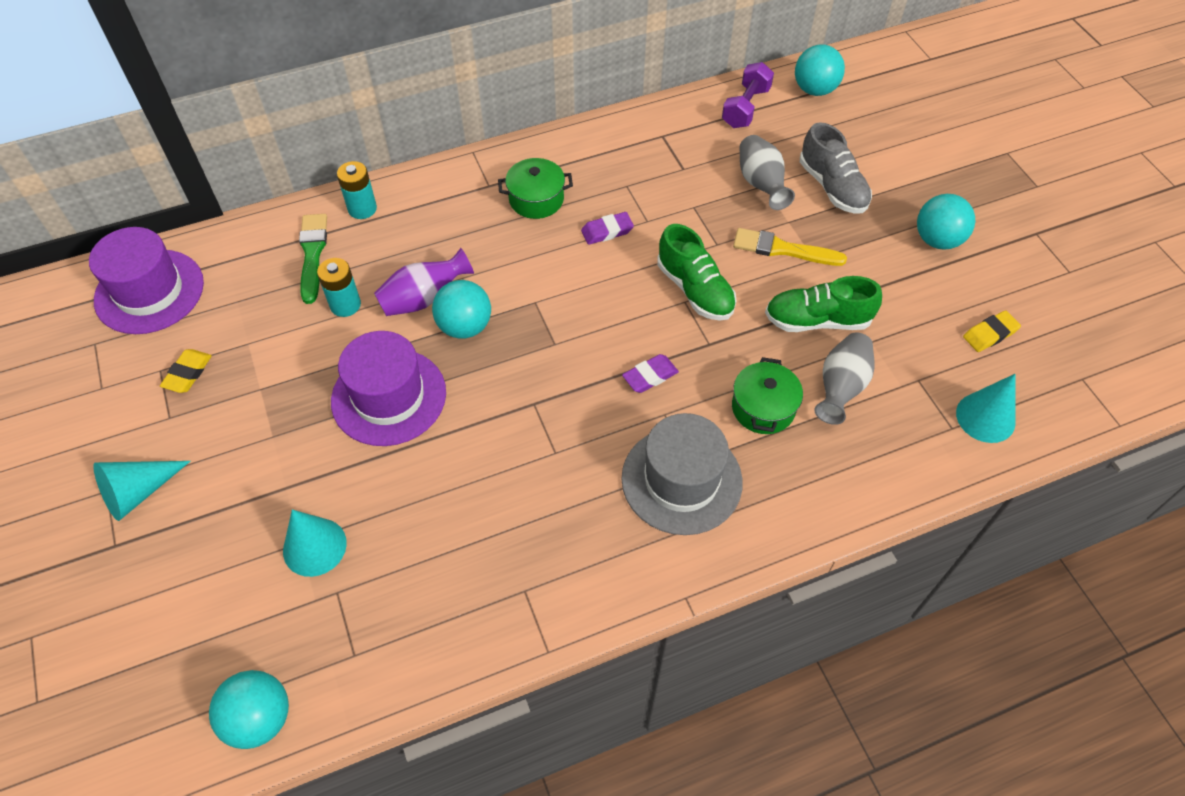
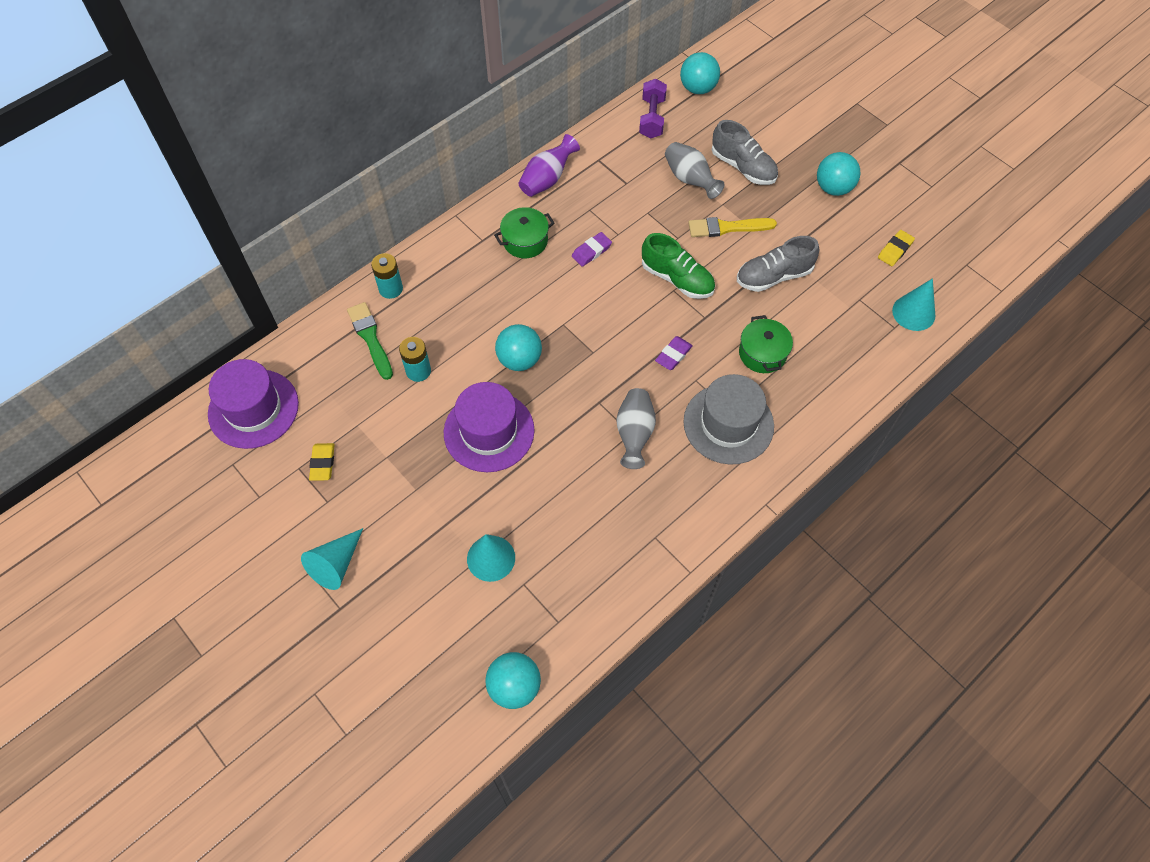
camera: 20 degrees left, 5 degrees up
purple vase [374,248,474,316] -> purple vase moved to [518,134,580,197]
green shoe [765,276,882,332] -> grey shoe [737,236,819,292]
grey vase [814,333,875,425] -> grey vase moved to [616,388,656,469]

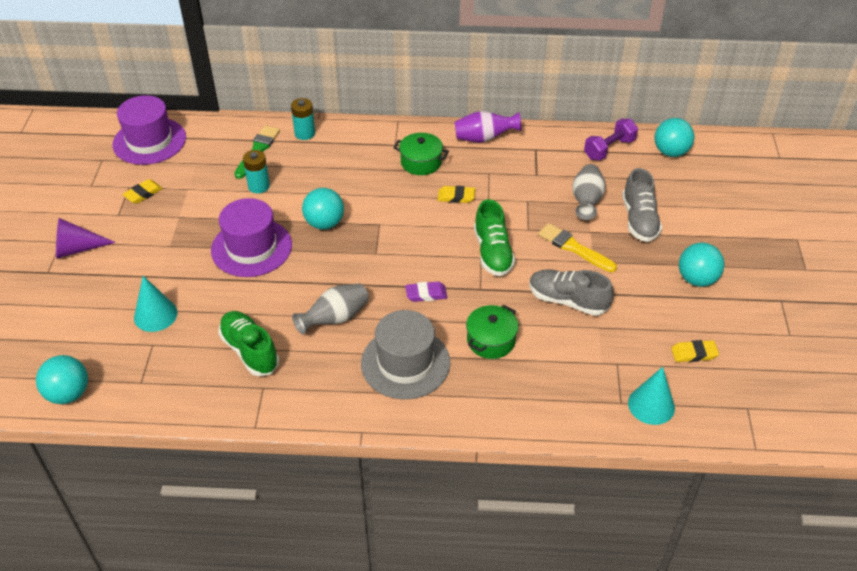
camera: 45 degrees right, 15 degrees down
turquoise cone [301,528,363,590] -> purple cone [56,218,116,259]
purple eraser [572,232,612,267] -> yellow eraser [438,186,475,203]
none -> green shoe [218,311,279,376]

